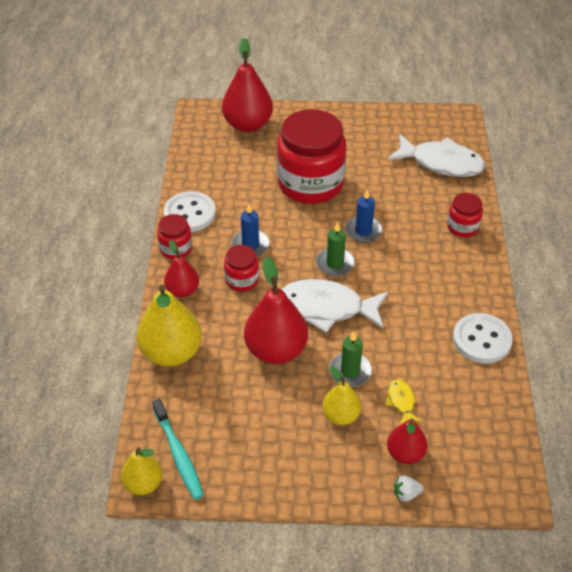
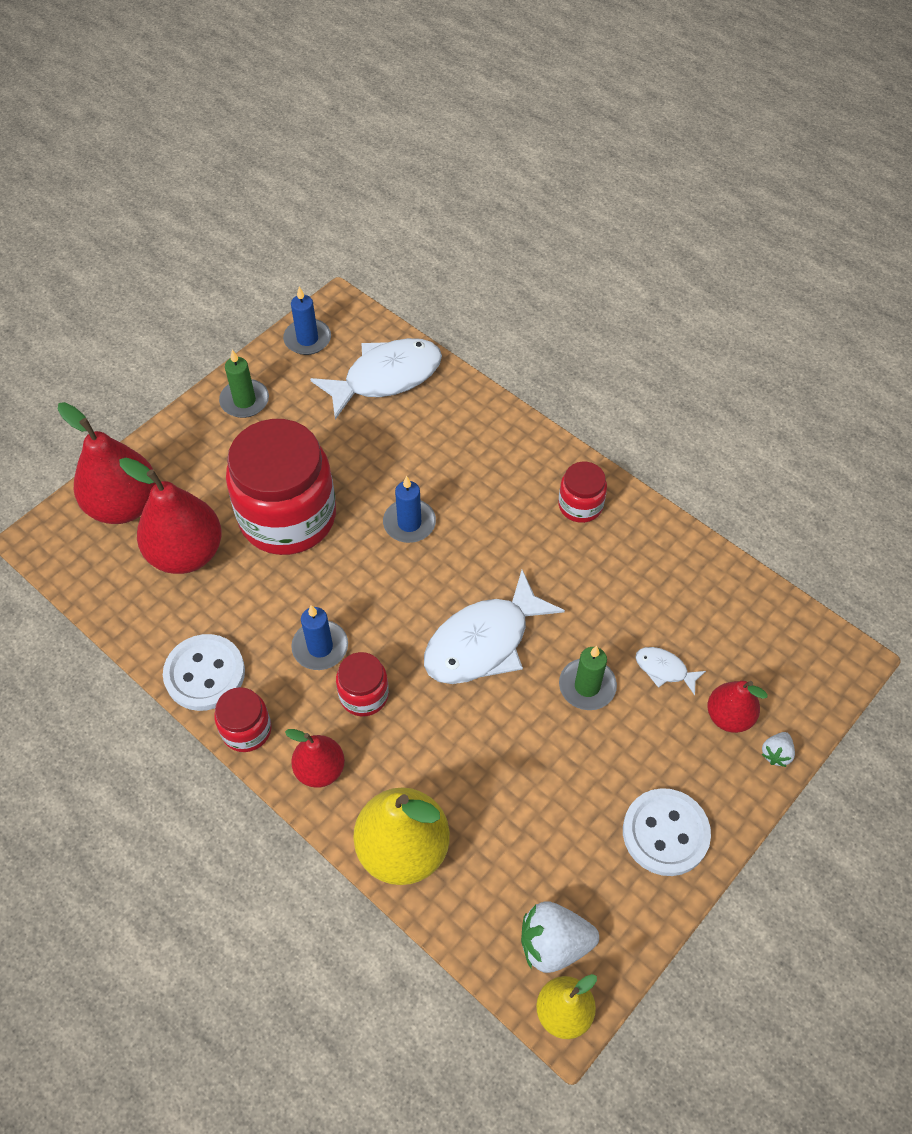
camera: 50 degrees left, 10 degrees up
turquoise toothbrush [152,399,204,500] -> white strawberry [521,901,599,973]
red pear [244,257,308,364] -> red pear moved to [119,458,222,574]
green candle [316,222,355,276] -> green candle moved to [219,350,269,418]
yellow pear [322,366,361,425] -> none
yellow fish [385,379,422,425] -> white fish [635,647,706,695]
red jar [447,193,483,237] -> red jar moved to [558,462,607,523]
white button [453,313,513,363] -> white button moved to [623,788,711,876]
none -> blue candle [283,287,331,355]

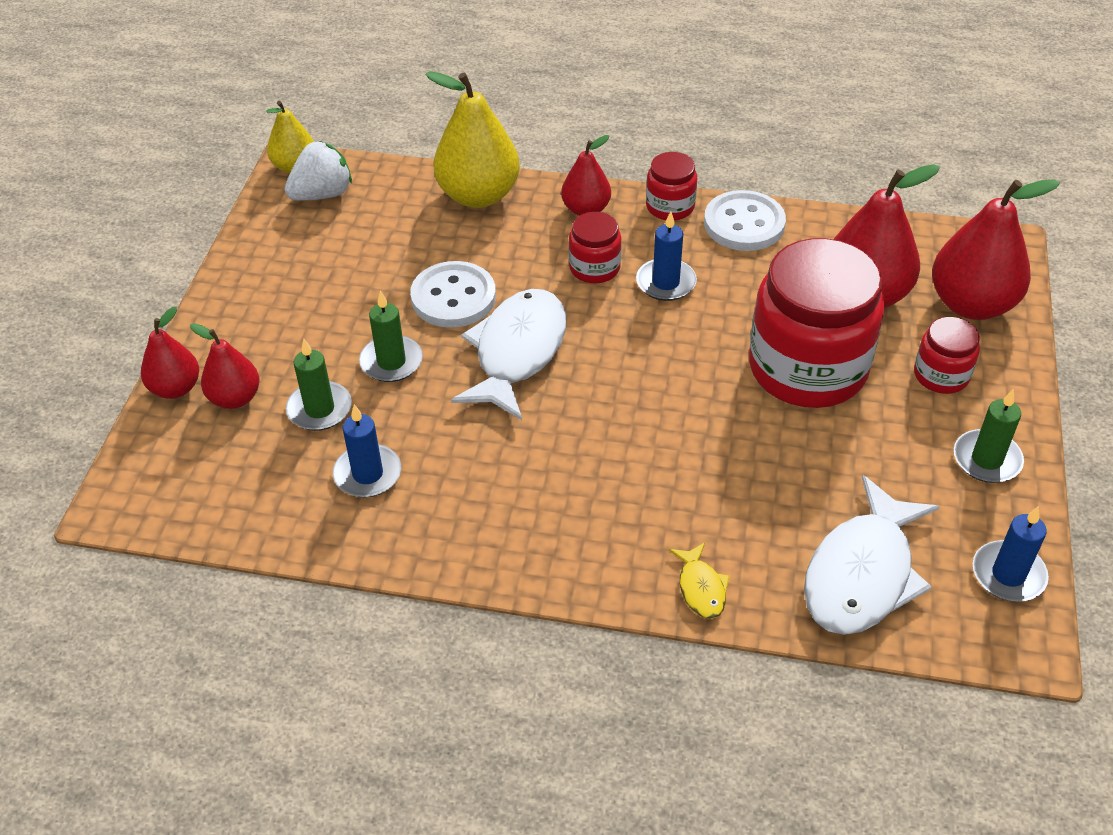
camera: 150 degrees right, 10 degrees down
blue candle [383,476,436,543] -> blue candle moved to [333,404,401,498]
red jar [558,462,607,523] -> red jar moved to [914,317,980,394]
white button [623,788,711,876] -> white button moved to [410,261,496,328]
white fish [635,647,706,695] -> green candle [286,339,352,431]
white strawberry [762,732,795,767] -> red pear [141,307,199,399]
none -> yellow fish [669,542,730,619]

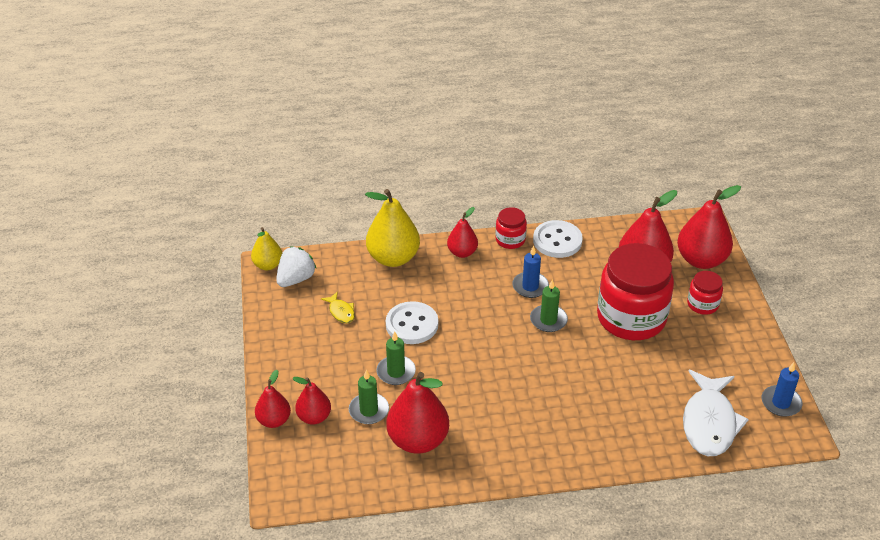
camera: 20 degrees left, 5 degrees down
blue candle [333,404,401,498] -> red pear [386,372,449,454]
white fish [451,289,566,420] -> none
red jar [569,212,622,284] -> none
yellow fish [669,542,730,619] -> yellow fish moved to [321,291,355,323]
green candle [954,389,1024,483] -> green candle moved to [530,279,568,332]

